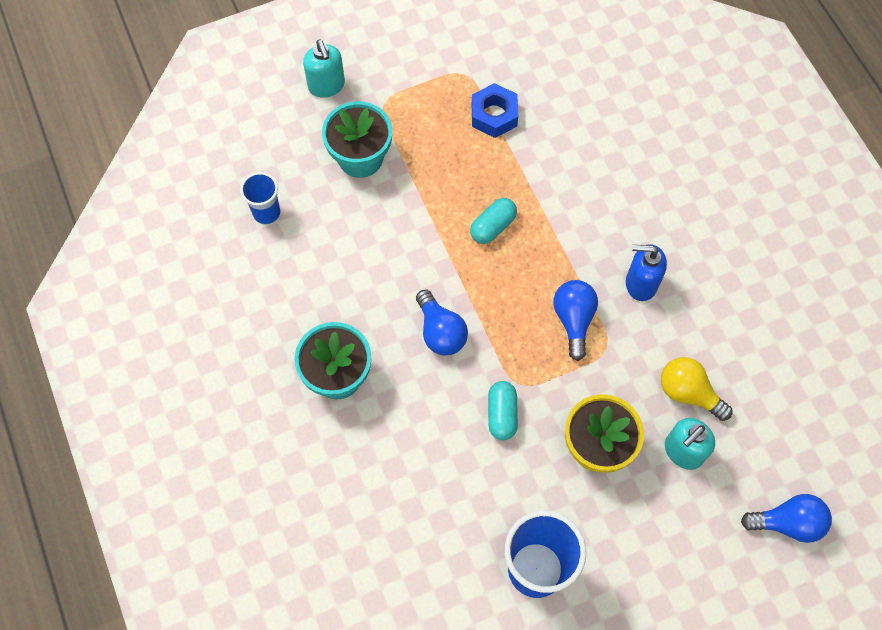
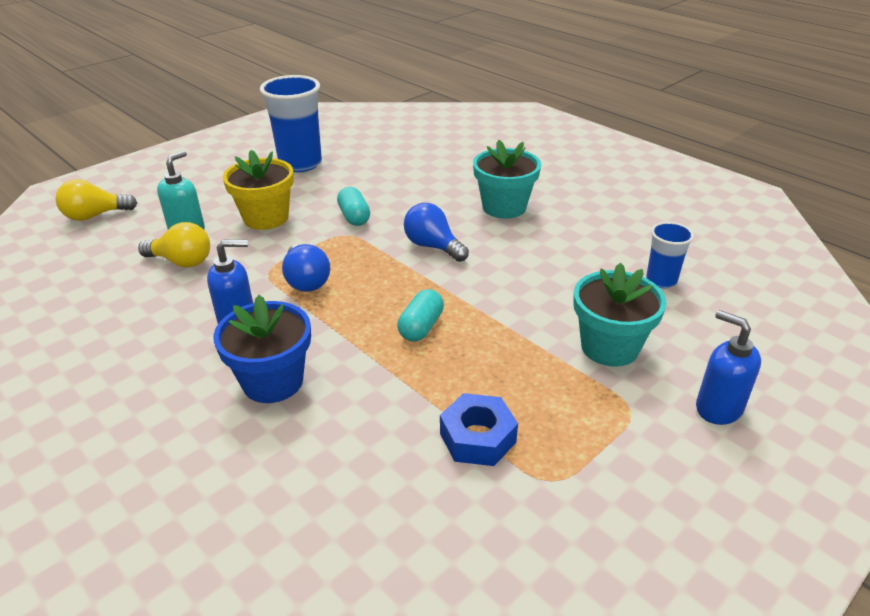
camera: 160 degrees right, 30 degrees down
turquoise soap dispenser [303,40,345,98] -> blue soap dispenser [696,310,761,425]
blue light bulb [741,494,832,543] -> yellow light bulb [56,179,137,221]
none -> blue flower pot [213,295,311,403]

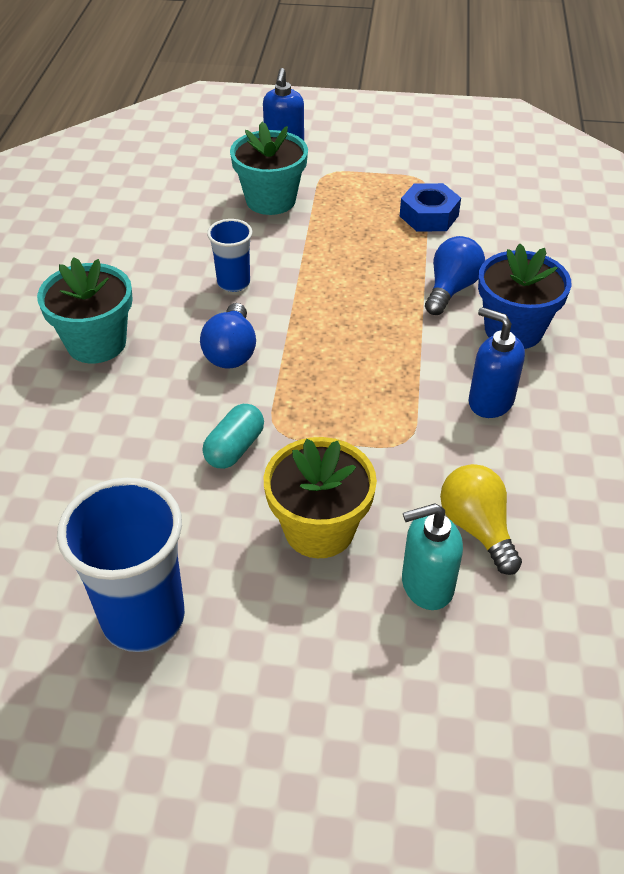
camera: 130 degrees left, 10 degrees up
yellow light bulb [56,179,137,221] -> none
blue light bulb [282,244,330,292] -> blue light bulb moved to [425,236,485,315]
turquoise capsule [397,289,444,342] -> none
blue cup [646,222,694,288] -> blue cup moved to [207,219,252,292]

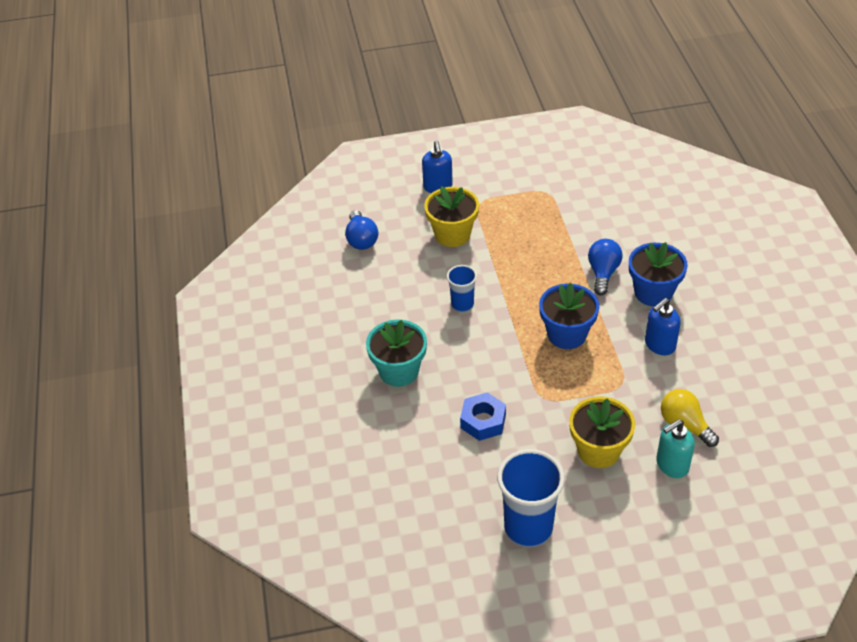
camera: 15 degrees left, 0 degrees up
blue light bulb [200,303,256,369] -> blue light bulb moved to [345,210,378,250]
turquoise capsule [202,404,264,469] -> none
turquoise flower pot [230,122,308,215] -> yellow flower pot [424,186,479,247]
blue nut [400,183,461,231] -> blue nut moved to [460,392,506,441]
blue soap dispenser [469,307,525,418] -> blue soap dispenser turned 60 degrees counterclockwise [645,298,681,355]
none -> blue flower pot [539,283,599,349]

